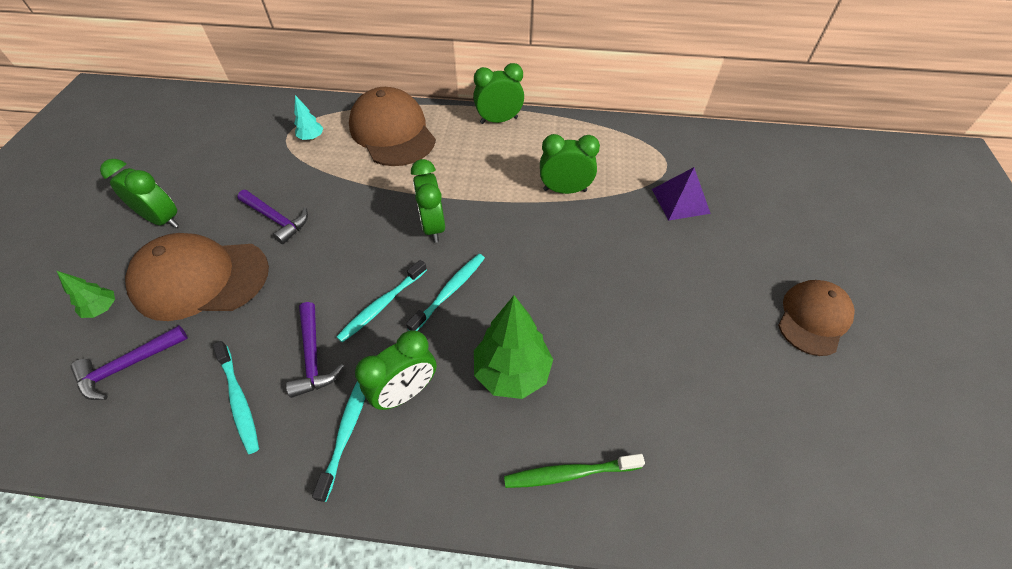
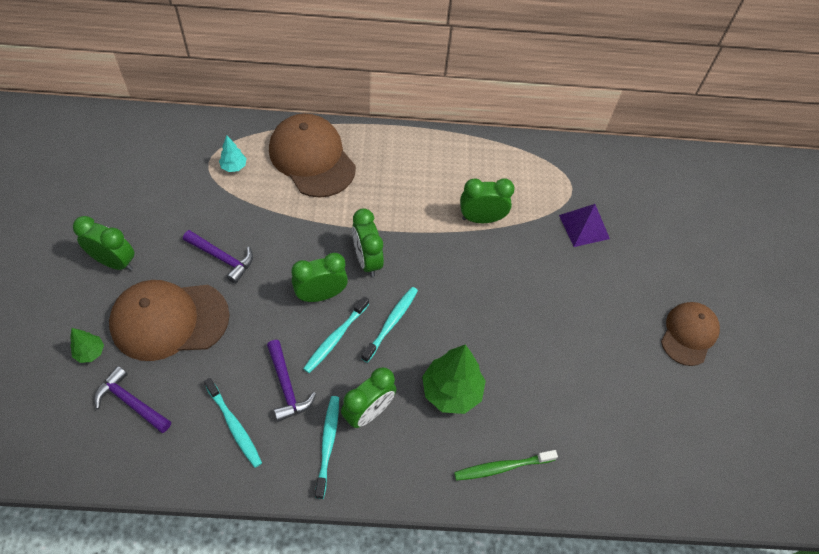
camera: 10 degrees left, 5 degrees up
purple hammer [70,325,188,400] -> purple hammer turned 75 degrees clockwise [94,366,171,433]
green clock [473,63,524,124] -> green clock moved to [291,253,348,302]

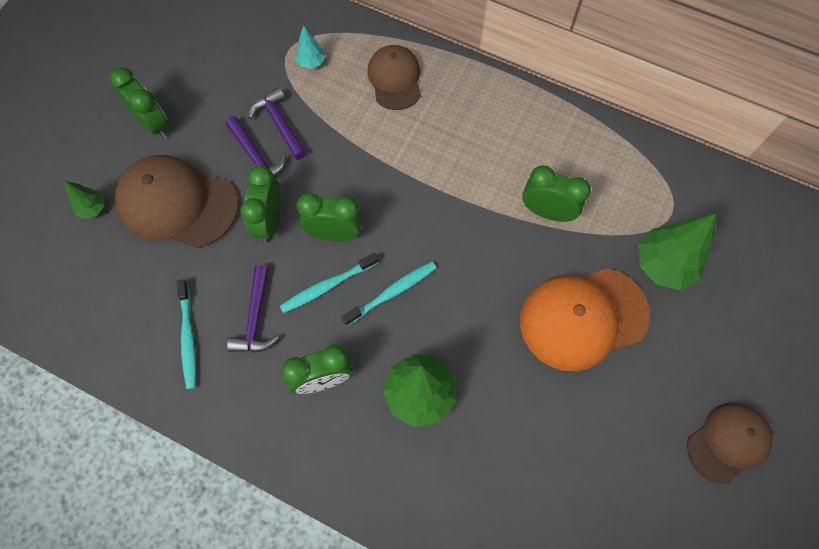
camera: 30 degrees right, 10 degrees up
purple hammer [94,366,171,433] -> purple hammer moved to [248,87,307,160]
brown cap [269,113,356,198] -> brown cap [368,45,421,110], size x0.64
turquoise toothbrush [315,396,339,499] -> none
green clock [352,208,384,277] -> green clock moved to [240,166,281,243]
green toothbrush [454,450,558,481] -> none
purple pyramid [559,204,610,247] -> green tree [638,214,716,290]
none -> orange cap [520,268,650,371]

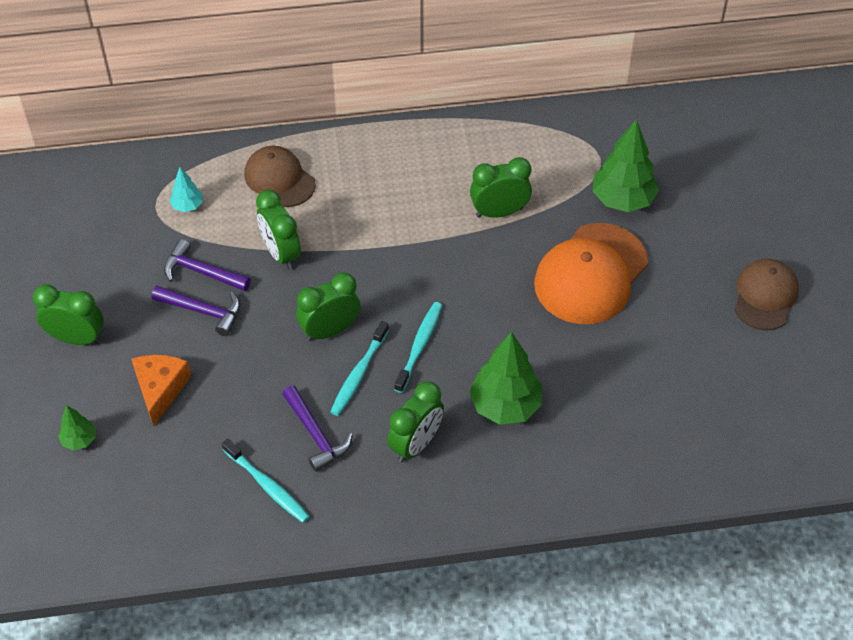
camera: 35 degrees left, 15 degrees down
brown cap [115,155,238,248] -> orange cheese [131,355,191,427]
green clock [240,166,281,243] -> green clock moved to [256,190,301,270]

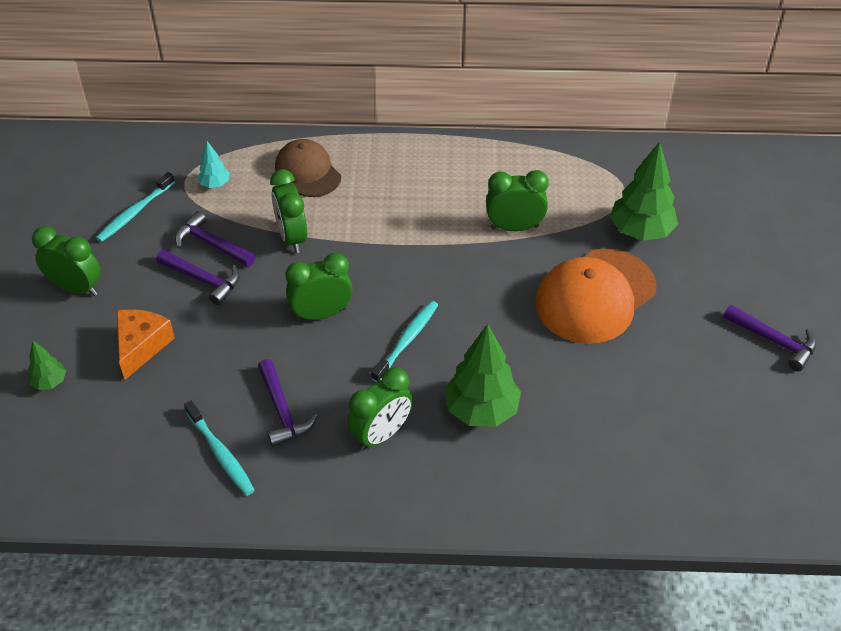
camera: 10 degrees right, 5 degrees down
turquoise toothbrush [330,321,389,416] -> turquoise toothbrush moved to [96,172,175,242]
brown cap [734,259,799,330] -> purple hammer [723,305,817,371]

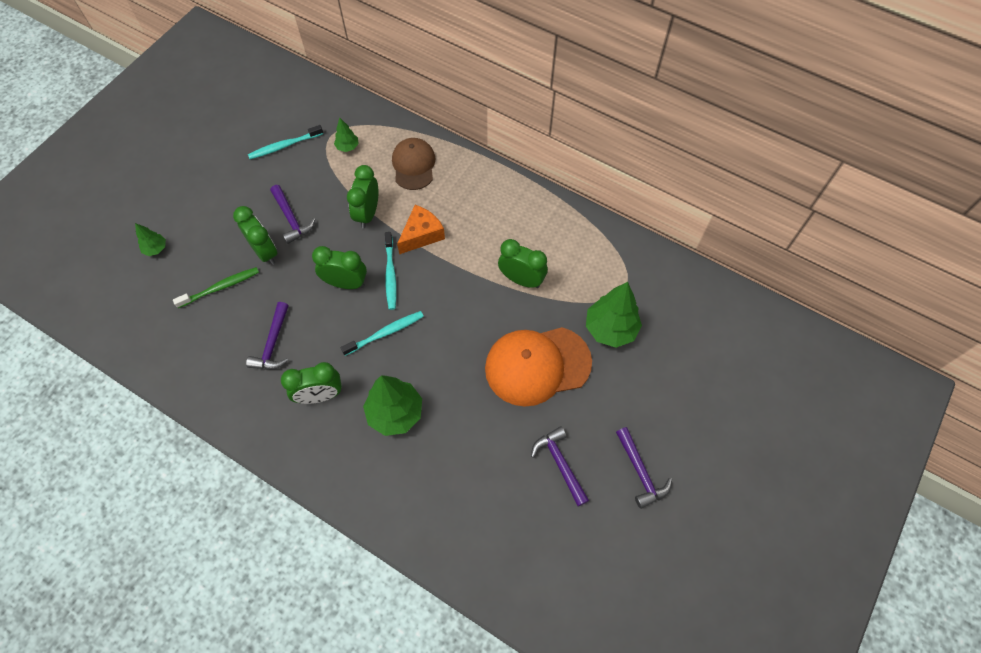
camera: 30 degrees right, 15 degrees up
green clock [32,226,101,296] -> green clock moved to [233,206,278,265]
orange cheese [117,309,175,380] -> orange cheese moved to [397,205,445,254]
purple hammer [175,211,256,267] -> purple hammer moved to [531,426,589,507]
turquoise toothbrush [184,401,255,496] -> turquoise toothbrush moved to [385,232,397,310]
turquoise tree [197,141,230,188] -> green tree [334,117,359,152]
none -> green toothbrush [173,267,259,308]

